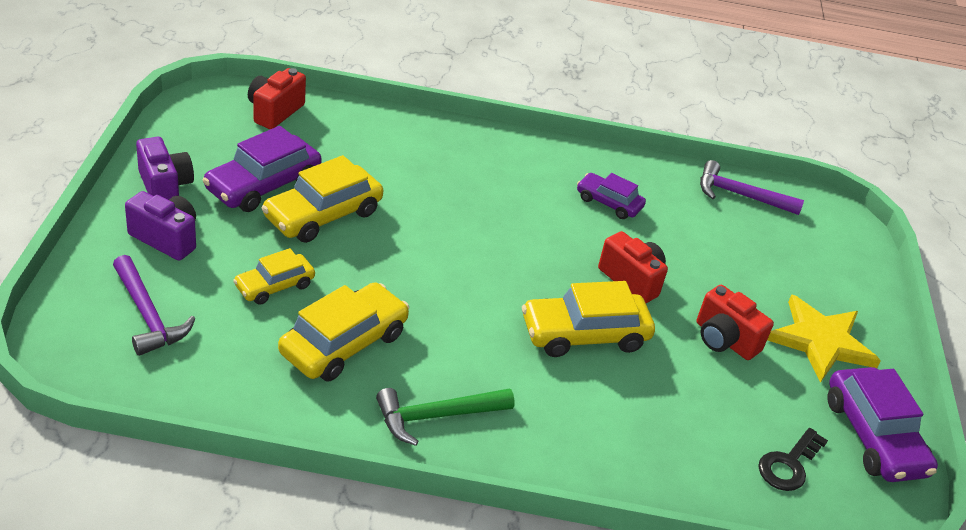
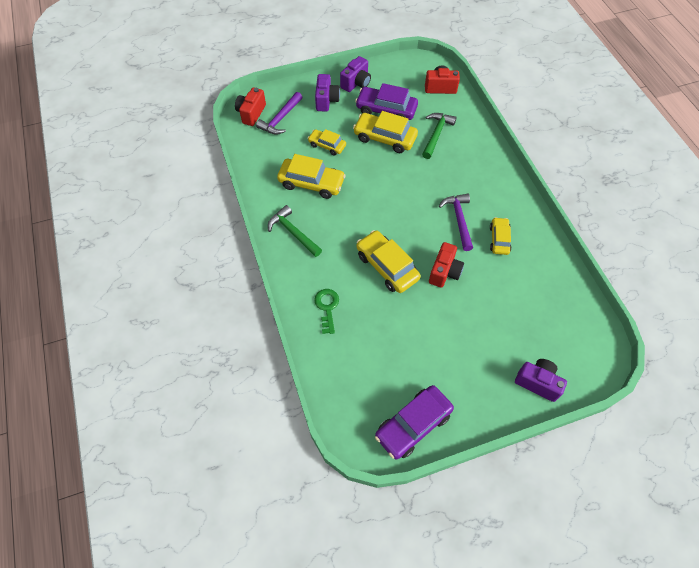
camera: 70 degrees right, 20 degrees up
purple car [577,173,646,219] -> yellow car [490,217,511,255]
red camera [697,285,774,360] -> red camera moved to [235,87,266,126]
purple hammer [700,160,804,215] -> purple hammer moved to [439,194,473,251]
black key [758,428,828,491] -> none
yellow star [767,294,881,383] -> none
none -> green key [314,289,339,334]
none -> green hammer [422,113,457,159]
none -> purple camera [515,359,567,402]

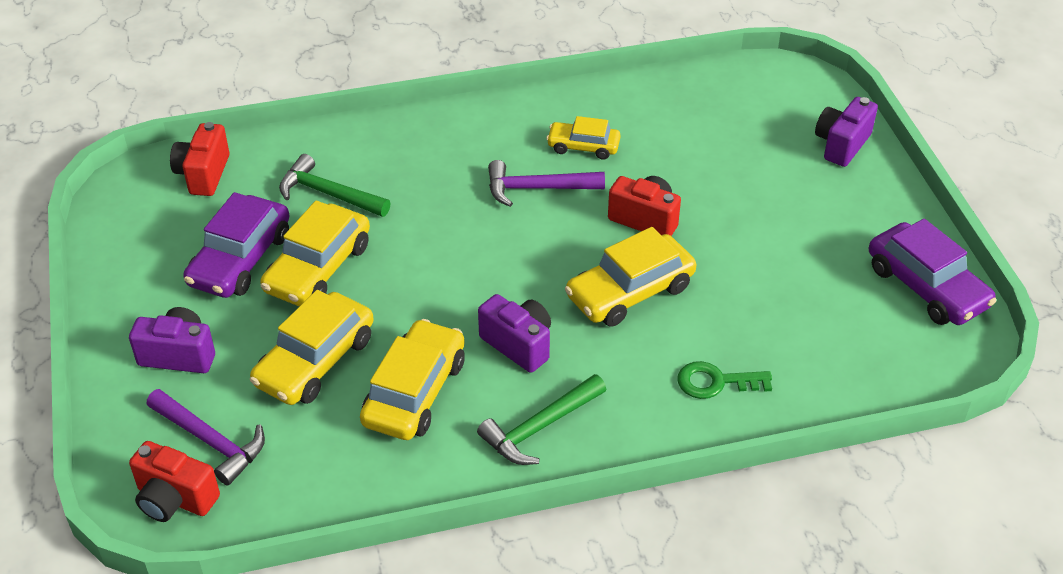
camera: 85 degrees left, 15 degrees down
yellow car [308,129,346,156] -> yellow car [250,290,374,405], size x1.66
purple camera [340,56,371,92] -> purple camera moved to [478,294,551,373]

